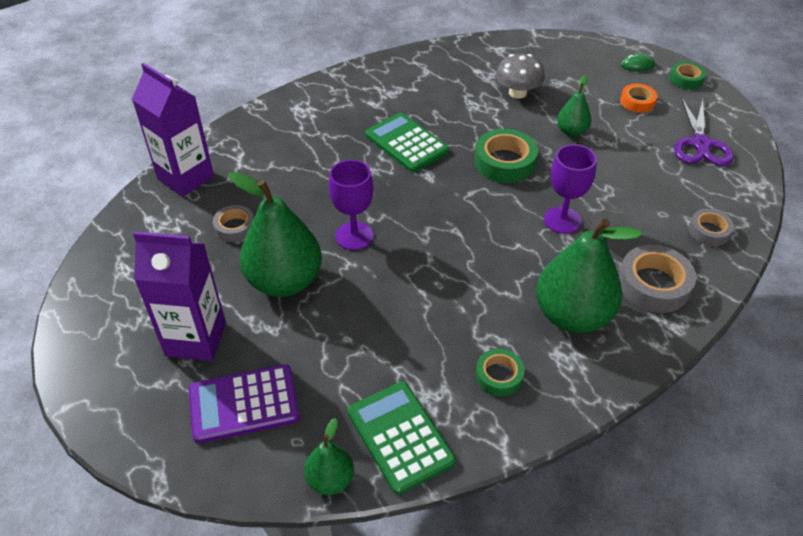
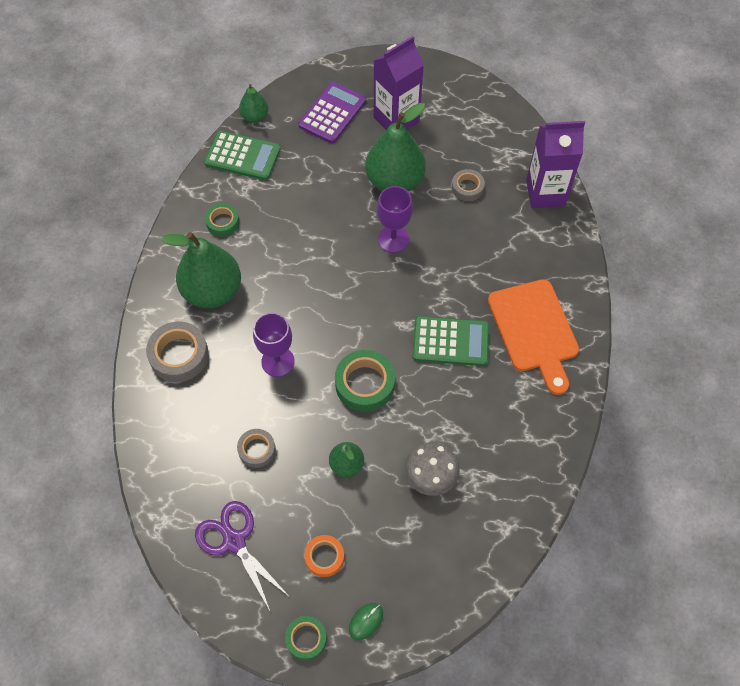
camera: 135 degrees right, 15 degrees up
grey tape [689,209,734,246] -> grey tape moved to [237,429,276,468]
none -> orange cutting board [488,279,579,395]

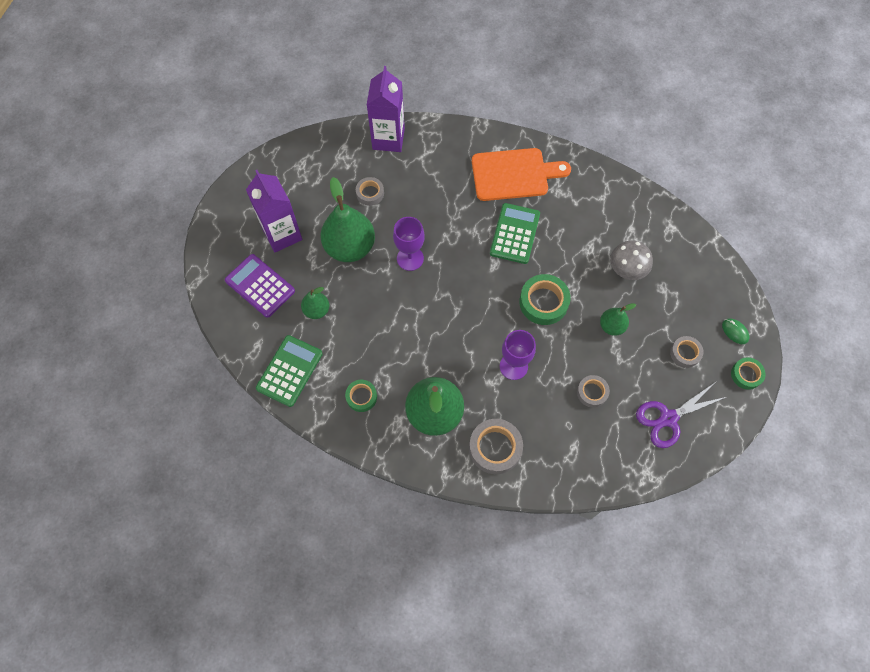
camera: 80 degrees left, 5 degrees up
green pear [239,84,268,123] -> green pear moved to [301,287,329,319]
orange tape [304,535,344,577] -> grey tape [670,336,703,368]

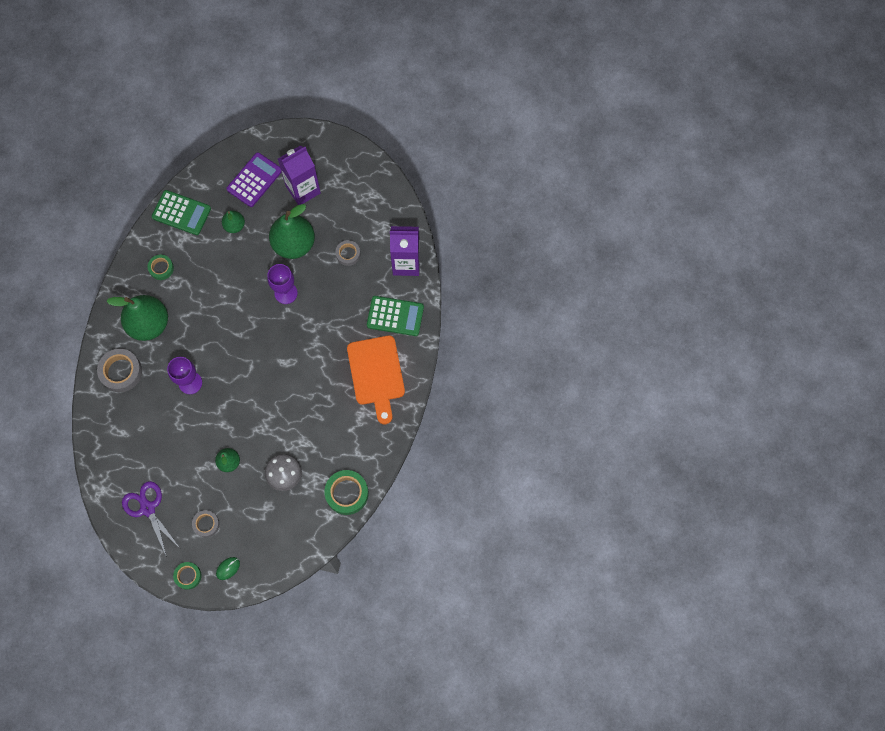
camera: 85 degrees right, 5 degrees up
green calculator [490,203,540,264] -> green calculator moved to [367,296,424,336]
green tape [519,274,571,325] -> green tape moved to [324,470,369,515]
grey tape [577,375,610,408] -> none

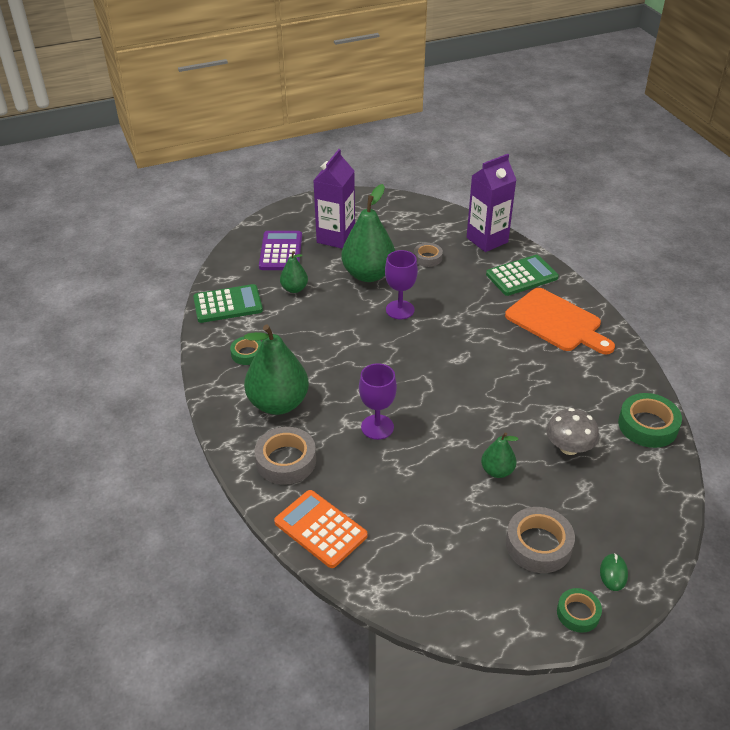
camera: 35 degrees left, 30 degrees down
purple scissors [122,481,180,557] -> none
grey tape [192,510,220,537] -> grey tape [506,507,575,573], size x1.66
none -> orange calculator [274,490,368,568]

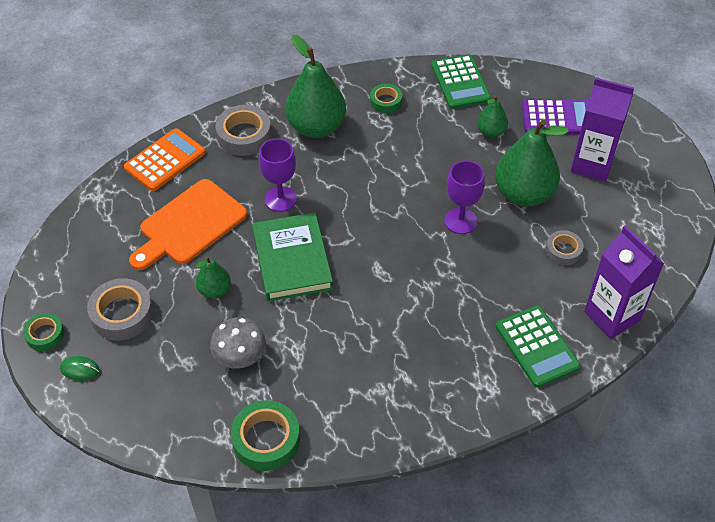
camera: 90 degrees right, 10 degrees up
orange cutting board [505,288,615,354] -> orange cutting board moved to [129,179,247,270]
none -> green book [252,212,333,302]

